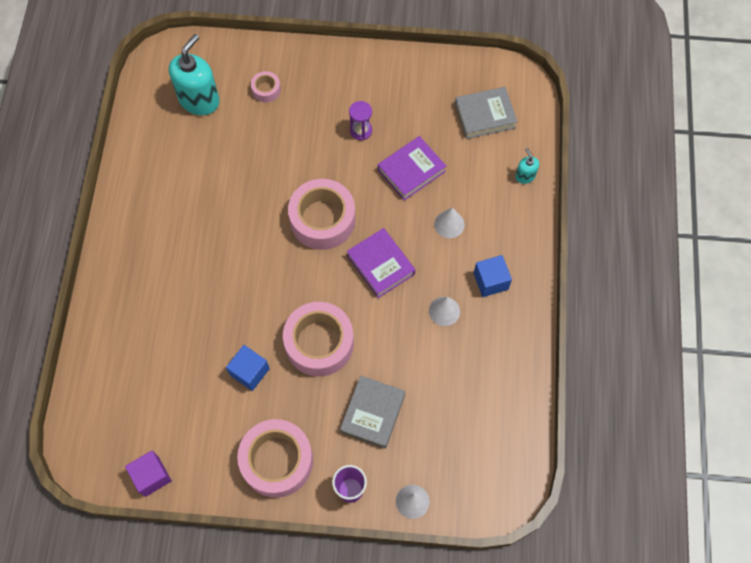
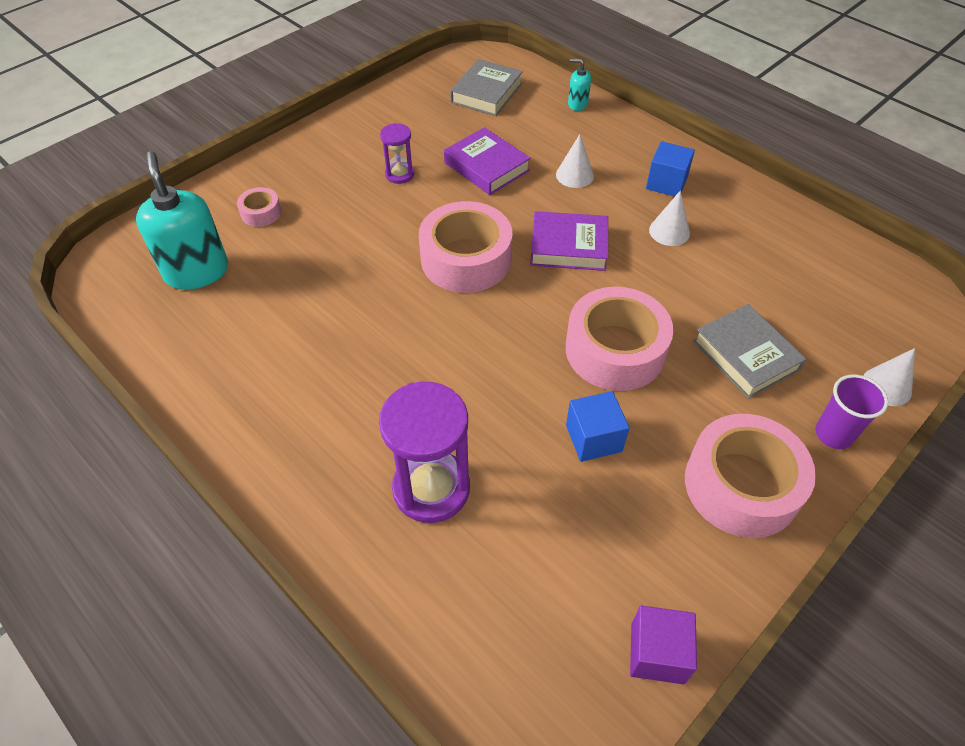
camera: 50 degrees left, 15 degrees down
purple book [378,136,446,201] -> purple book turned 45 degrees counterclockwise [444,127,531,195]
none -> purple hourglass [379,382,470,523]

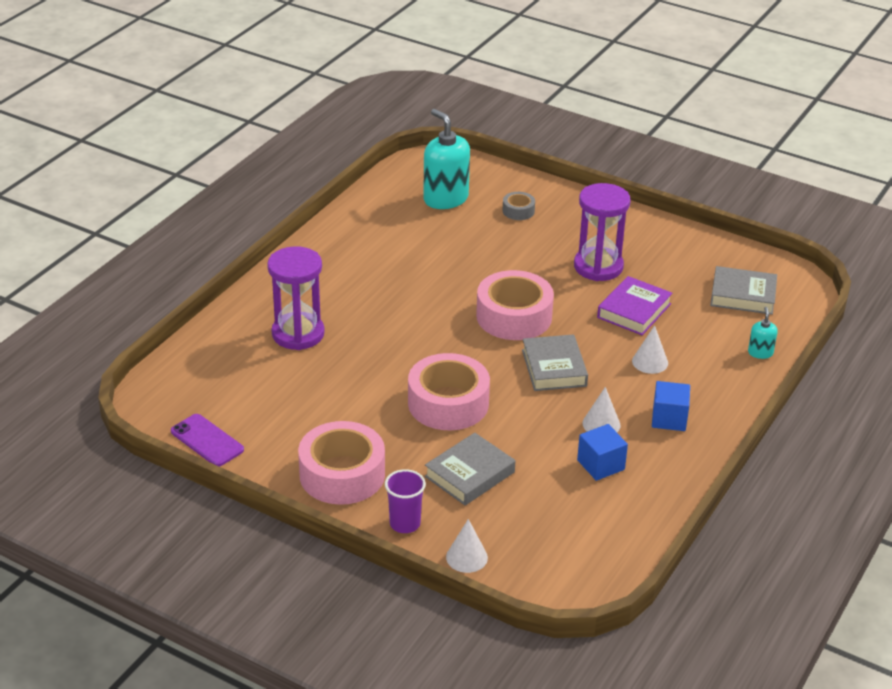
camera: 75 degrees right, 15 degrees down
turquoise soap dispenser [136,151,228,290] -> turquoise soap dispenser turned 90 degrees counterclockwise [423,109,470,209]
pink tape [237,187,281,227] -> grey tape [502,192,535,220]
purple hourglass [380,123,415,184] -> purple hourglass [574,183,631,281], size x1.91
purple book [530,211,608,271] -> grey book [522,334,588,391]
blue cube [566,391,629,462] -> blue cube moved to [577,424,628,481]
purple cube [630,605,697,684] -> purple phone [171,414,244,467]

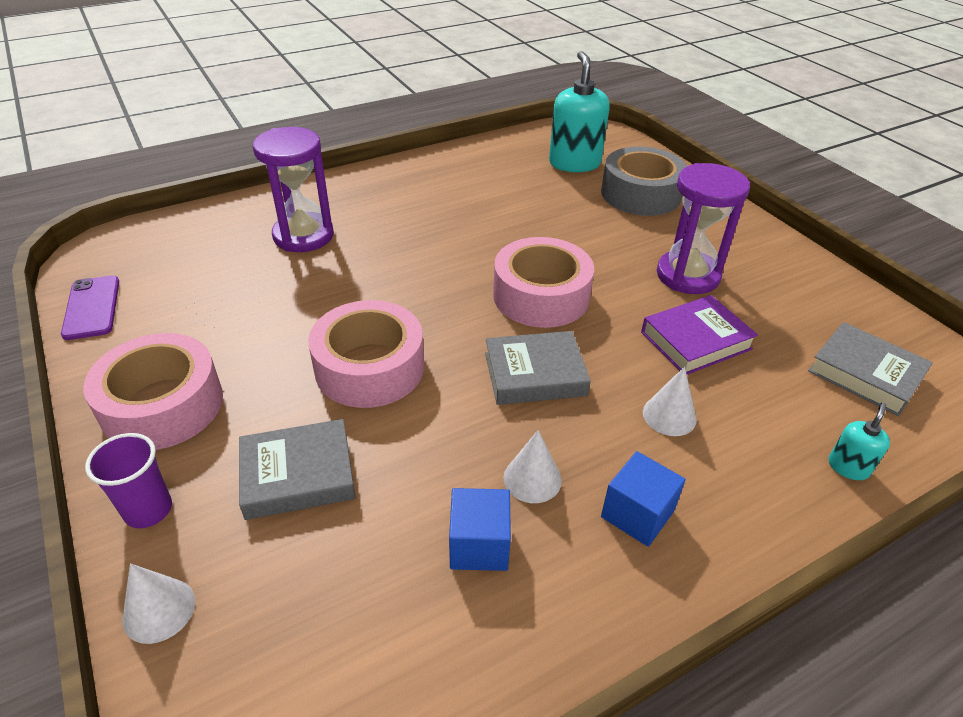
camera: 30 degrees right, 5 degrees up
grey tape [502,192,535,220] -> grey tape [601,146,687,216], size x2.15
grey book [522,334,588,391] -> grey book turned 60 degrees clockwise [485,331,591,405]

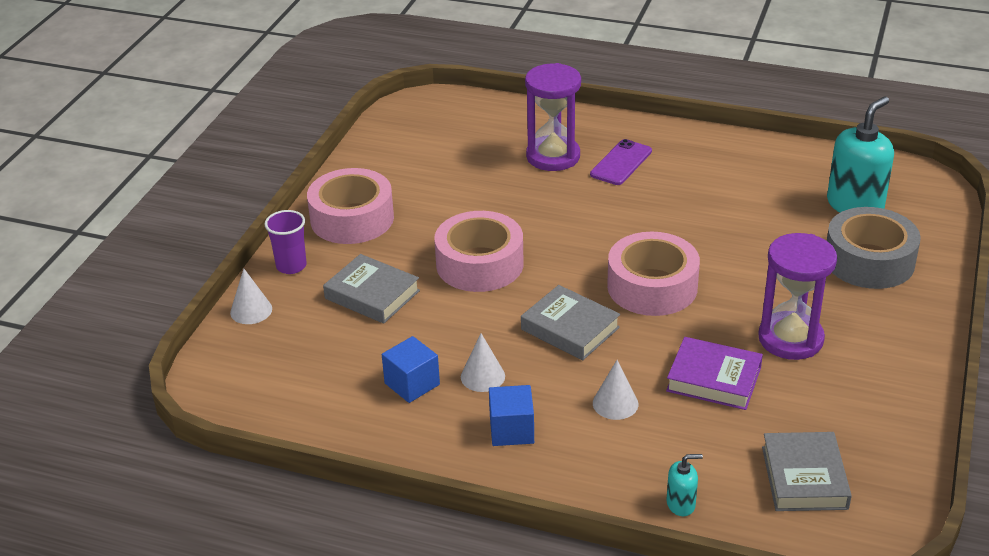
camera: 50 degrees right, 5 degrees down
purple phone [61,275,119,340] -> purple phone moved to [590,139,652,185]

